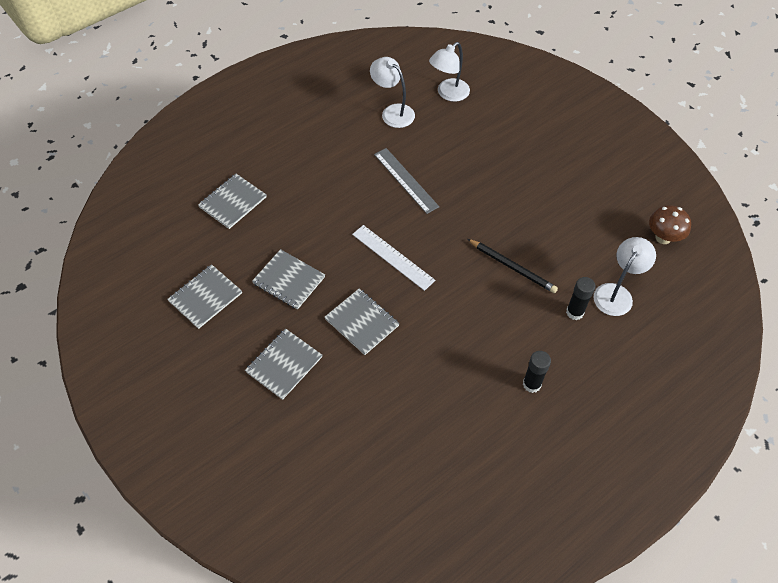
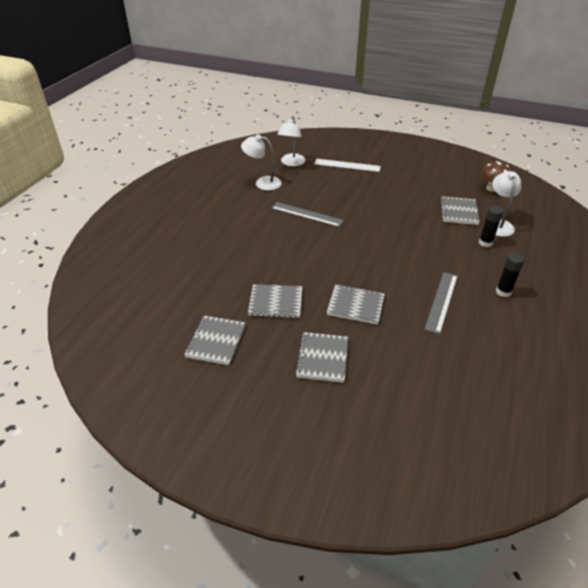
camera: 30 degrees left, 15 degrees down
grey notebook [198,174,267,229] -> grey notebook moved to [440,196,480,225]
white ruler [352,225,435,291] -> white ruler moved to [314,159,381,172]
black pencil [467,239,558,293] -> none
none -> grey ruler [424,272,458,334]

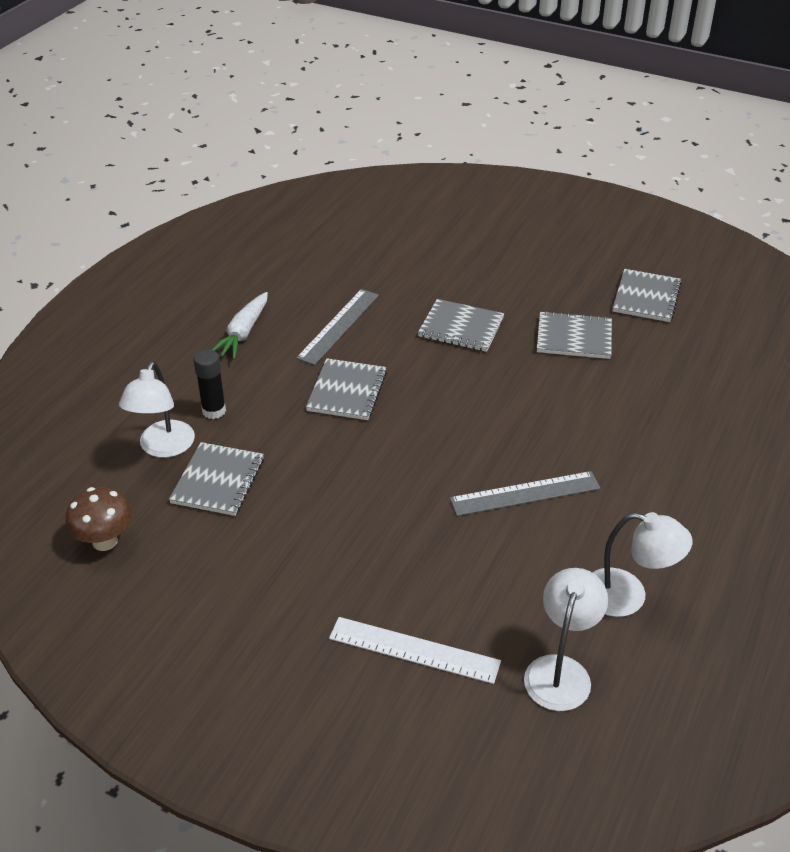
camera: 175 degrees left, 0 degrees up
grey ruler [271,202,344,227] -> grey ruler turned 45 degrees counterclockwise [450,471,600,516]
grey notebook [295,332,348,383] -> grey notebook moved to [306,358,387,420]
black glue stick [496,252,525,297] -> white carrot [212,292,268,360]

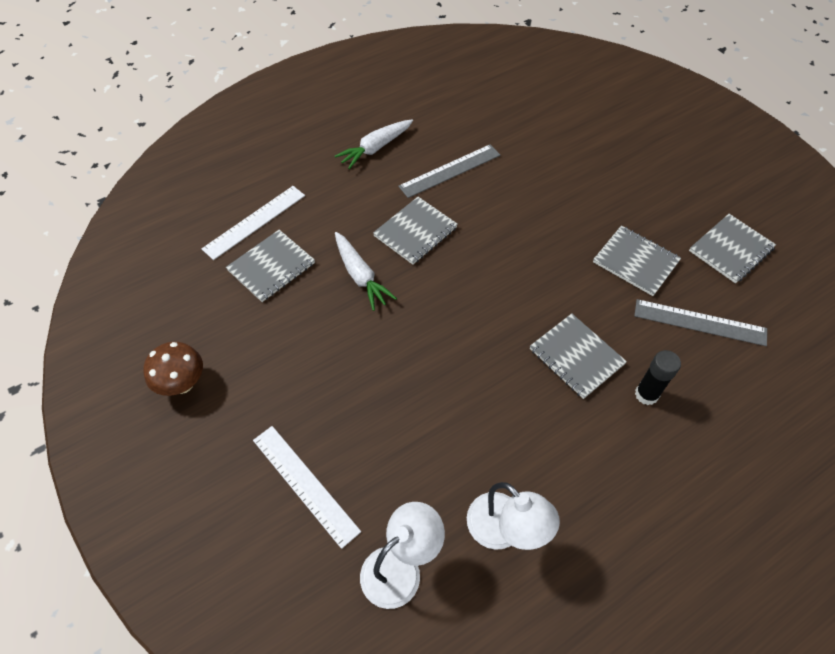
camera: 30 degrees right, 15 degrees up
brown mushroom [65,487,132,551] -> brown mushroom moved to [143,342,203,396]
white lamp [119,361,195,458] -> white ruler [201,186,305,260]
black glue stick [193,349,226,419] -> black glue stick moved to [635,350,681,405]
grey notebook [418,299,504,352] -> grey notebook moved to [530,314,627,399]
grey ruler [450,471,600,516] -> grey ruler moved to [634,299,767,346]
none -> white carrot [335,232,397,311]

